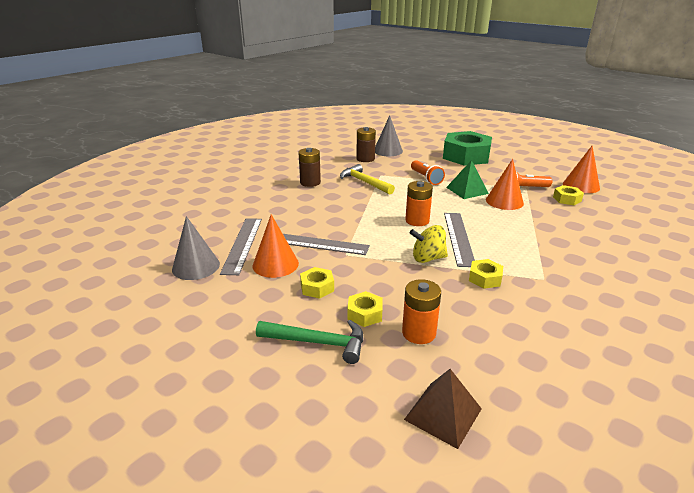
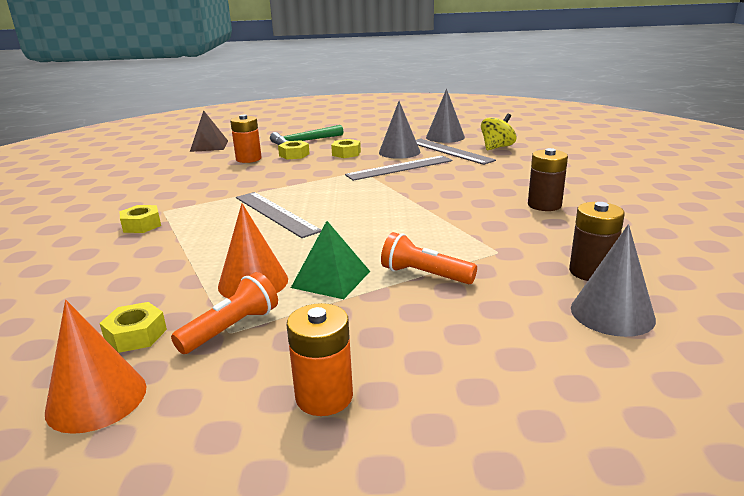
camera: 140 degrees right, 5 degrees down
orange cone [253,214,299,278] -> grey cone [379,101,420,159]
yellow hammer [340,164,395,194] -> none
orange battery [405,181,433,226] -> orange battery moved to [287,303,353,416]
yellow spinning top [410,225,448,263] -> yellow spinning top moved to [481,114,516,150]
green nut [443,131,492,166] -> none
yellow nut [469,259,503,289] -> yellow nut moved to [119,205,161,233]

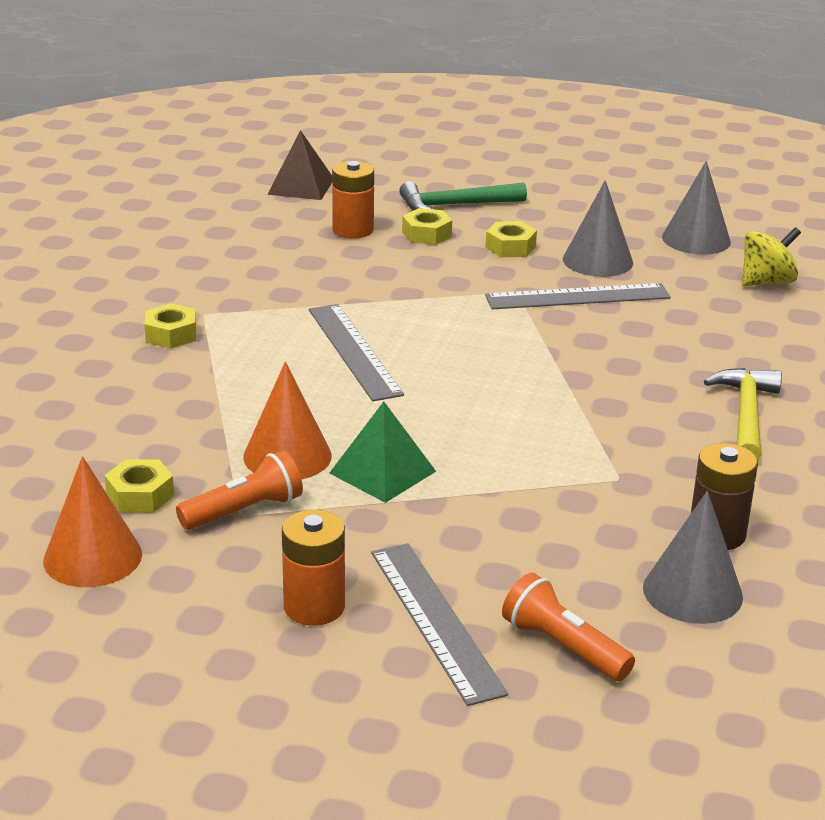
camera: 15 degrees right, 5 degrees up
orange flashlight [381,232,477,284] -> orange flashlight moved to [502,573,635,681]
grey ruler [416,139,496,165] -> grey ruler moved to [371,543,508,706]
brown battery [528,148,568,211] -> yellow hammer [704,368,782,460]

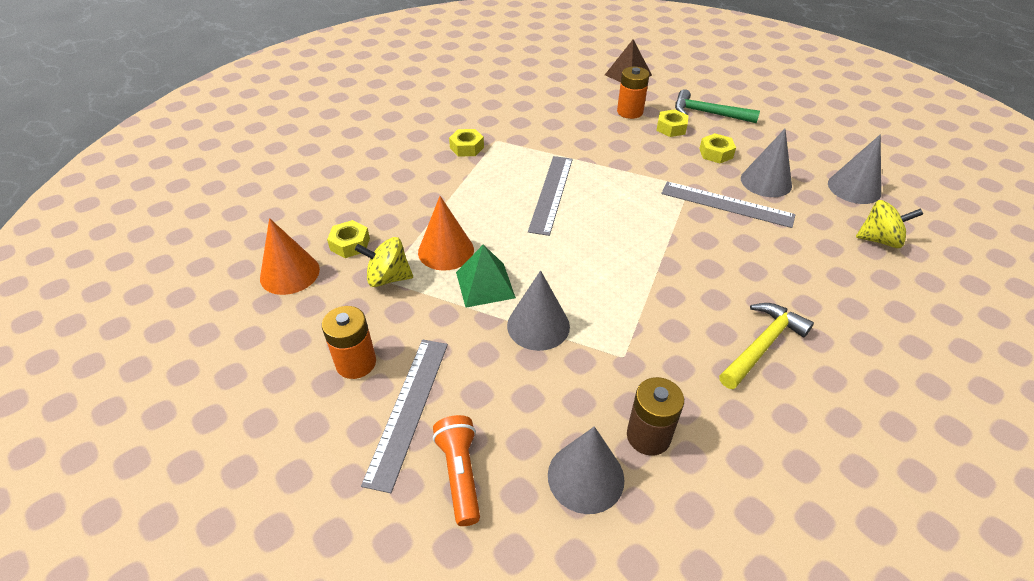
camera: 35 degrees right, 15 degrees up
orange flashlight [176,450,303,530] -> yellow spinning top [355,237,413,287]
none -> grey cone [507,270,570,351]

